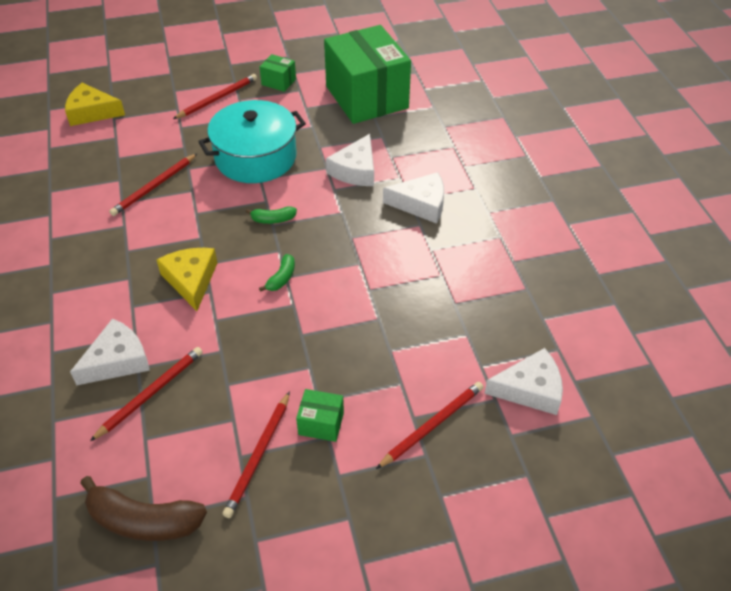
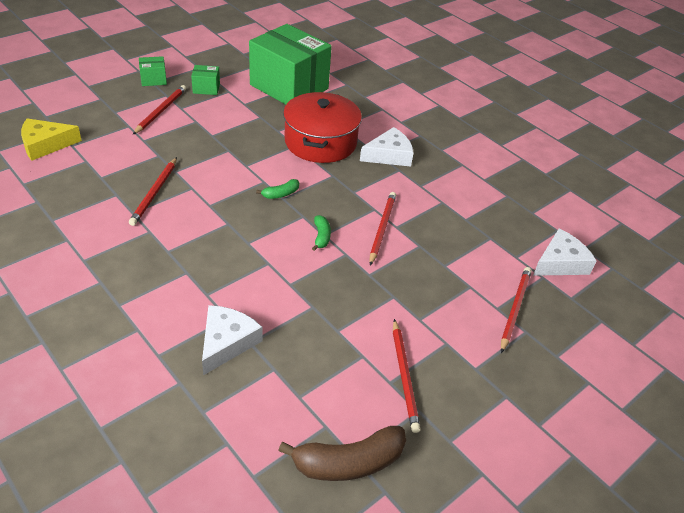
camera: 30 degrees left, 5 degrees down
red pencil [90,347,203,441] -> red pencil moved to [370,192,396,265]
yellow cheese [156,248,217,311] -> none
turquoise pot [198,100,306,183] -> none
green box [296,389,344,442] -> green box moved to [139,56,167,86]
white cheese [326,134,374,186] -> red pot [283,92,362,163]

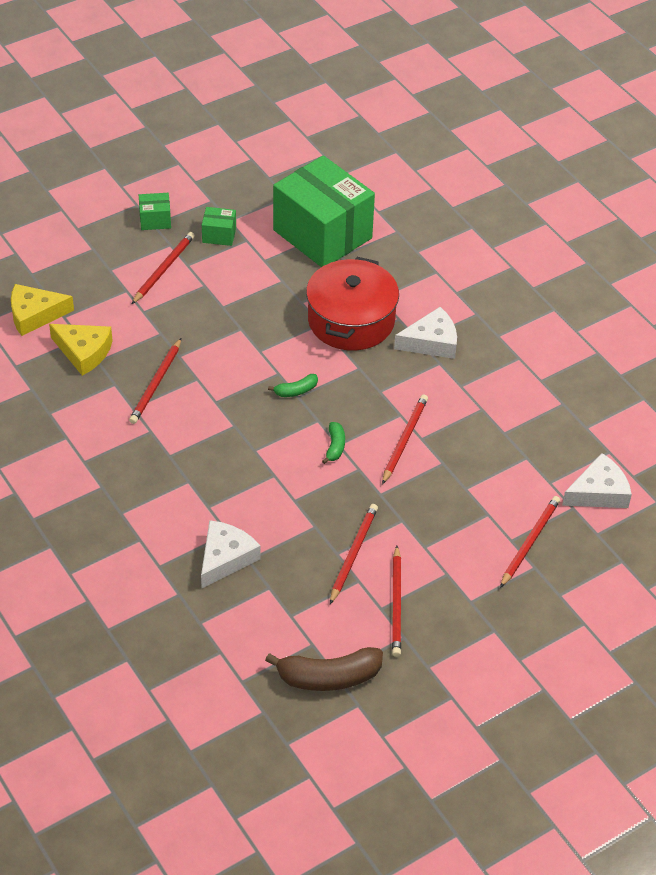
camera: 10 degrees right, 5 degrees up
none -> yellow cheese [49,324,113,376]
none -> red pencil [330,504,378,604]

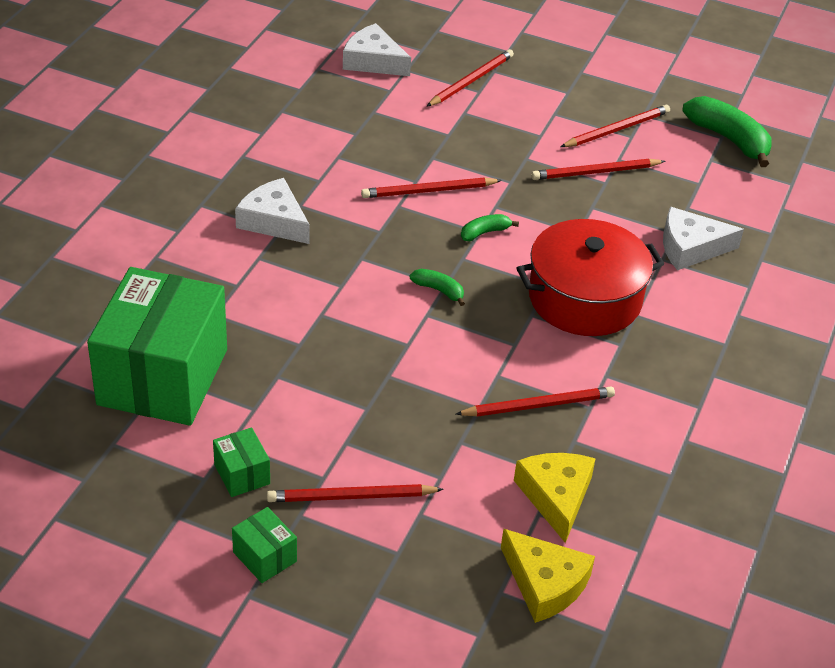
camera: 125 degrees left, 5 degrees down
brown banana [265,647,383,691] -> green banana [682,96,772,167]
red pot [306,257,399,351] -> red pot moved to [516,219,664,336]
red pencil [500,496,560,588] -> red pencil turned 135 degrees clockwise [426,49,514,107]

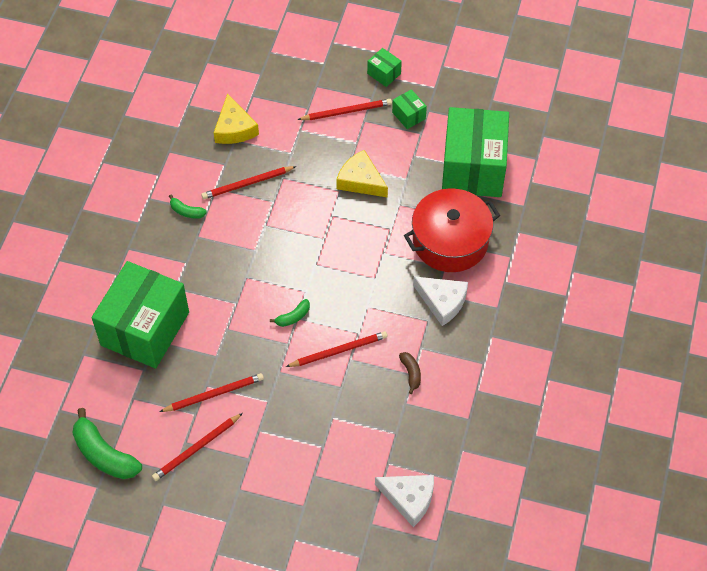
camera: 175 degrees right, 15 degrees up
green banana [410,269,465,306] -> green banana moved to [169,194,207,219]
red pencil [426,49,514,107] -> none
yellow cheese [501,528,595,623] -> yellow cheese moved to [336,150,388,198]
red pot [516,219,664,336] -> red pot moved to [404,188,500,272]
white cheese [663,207,744,271] -> green box [91,261,189,368]
none -> brown banana [399,352,421,394]

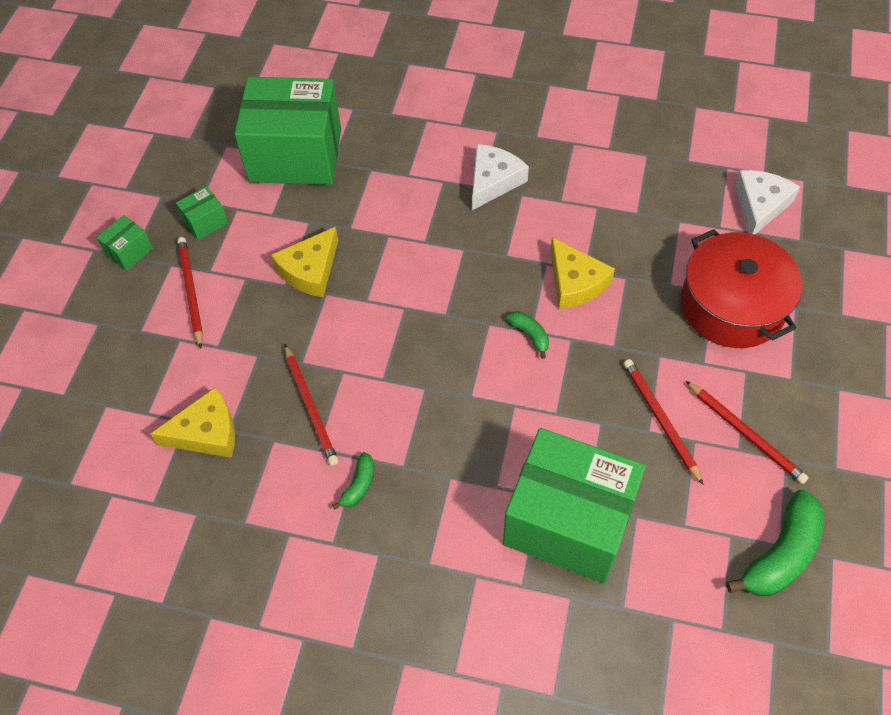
camera: 90 degrees left, 0 degrees up
red pencil [286,331,388,367] -> yellow cheese [550,237,615,309]
brown banana [399,352,421,394] -> none
red pot [404,188,500,272] -> red pot moved to [681,229,802,348]

